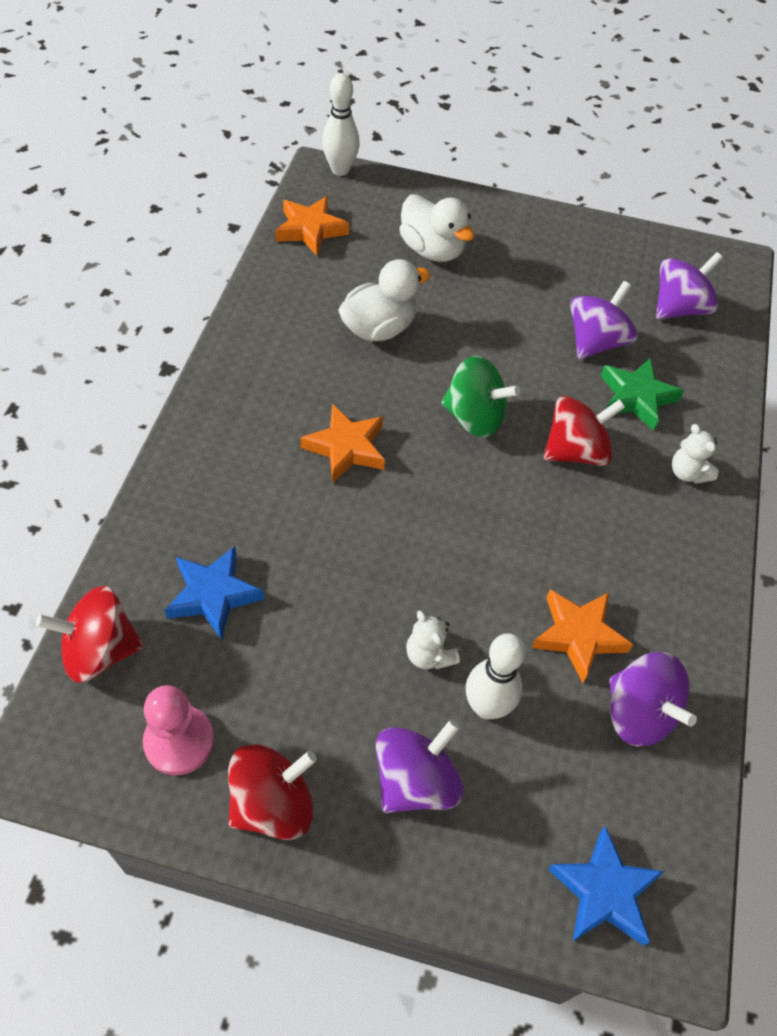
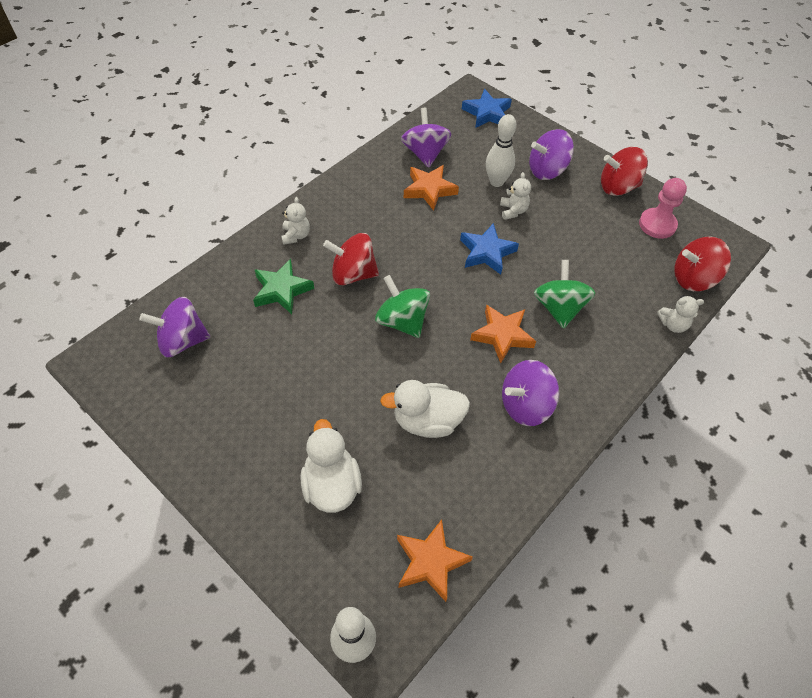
camera: 150 degrees left, 0 degrees up
red spinning top [36,586,144,683] -> red spinning top turned 150 degrees clockwise [674,236,731,291]
blue star [164,546,264,640] -> blue star moved to [460,223,519,275]
purple spinning top [570,281,638,359] -> purple spinning top moved to [502,360,559,426]
none -> green spinning top [534,260,595,329]
none -> white teddy bear [657,295,704,333]

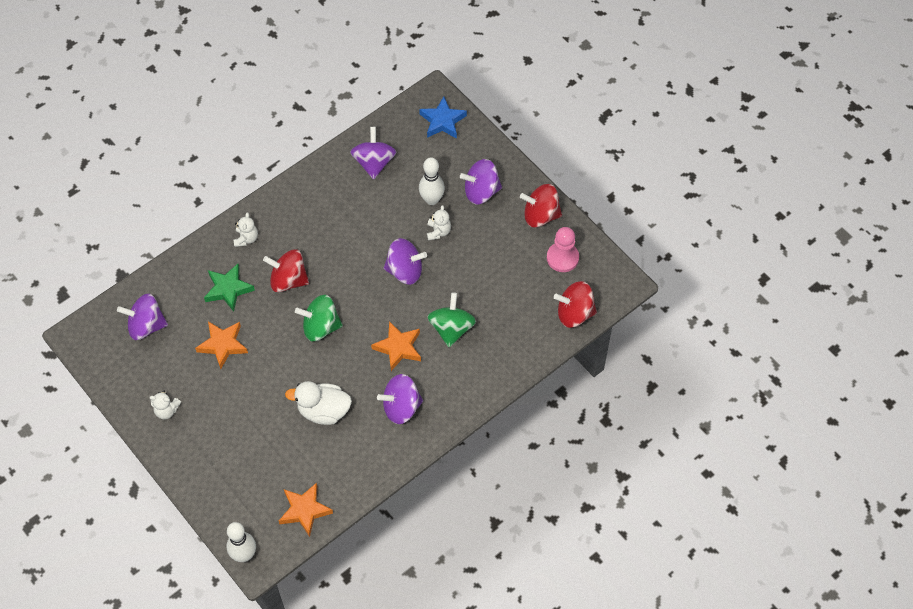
camera: 10 degrees right, 5 degrees up
white duck [300,419,362,513] -> none
green spinning top [375,275,430,338] -> green spinning top turned 60 degrees counterclockwise [295,295,343,341]
orange star [404,165,459,211] -> orange star moved to [195,321,248,369]
blue star [460,223,519,275] -> purple spinning top [383,238,427,285]
white teddy bear [657,295,704,333] -> white teddy bear moved to [149,391,181,419]

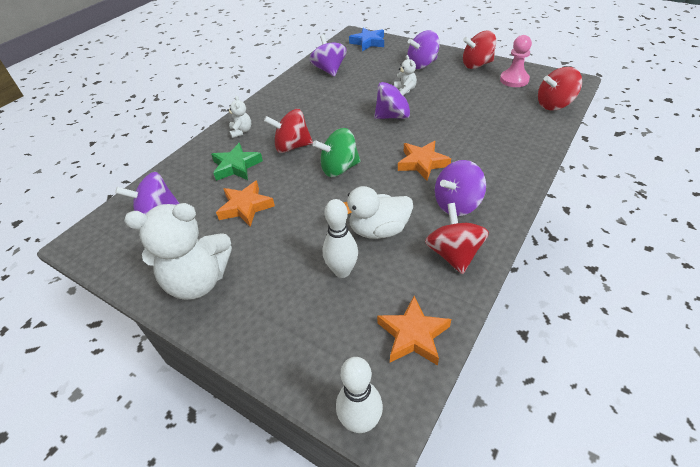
camera: 15 degrees left, 15 degrees down
white teddy bear [149,391,181,419] -> white teddy bear [124,203,232,300], size x2.24
white bowling pin [419,157,445,205] -> white bowling pin moved to [323,199,358,278]
green spinning top [427,292,476,347] -> none
none -> red spinning top [425,203,489,274]

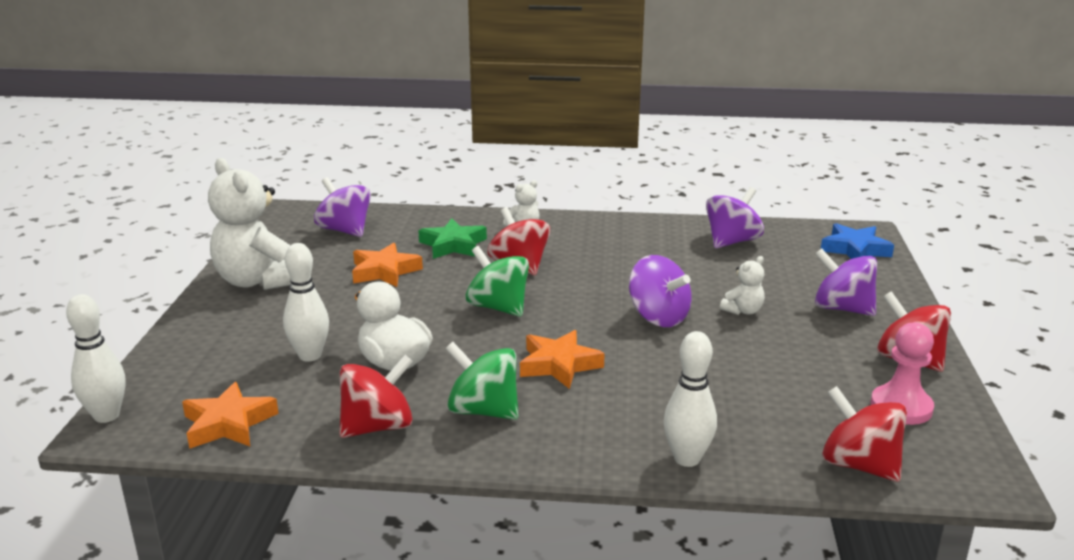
camera: 60 degrees right, 20 degrees down
purple spinning top [435,160,486,216] -> green spinning top [445,342,519,420]
none -> white bowling pin [663,331,717,467]

